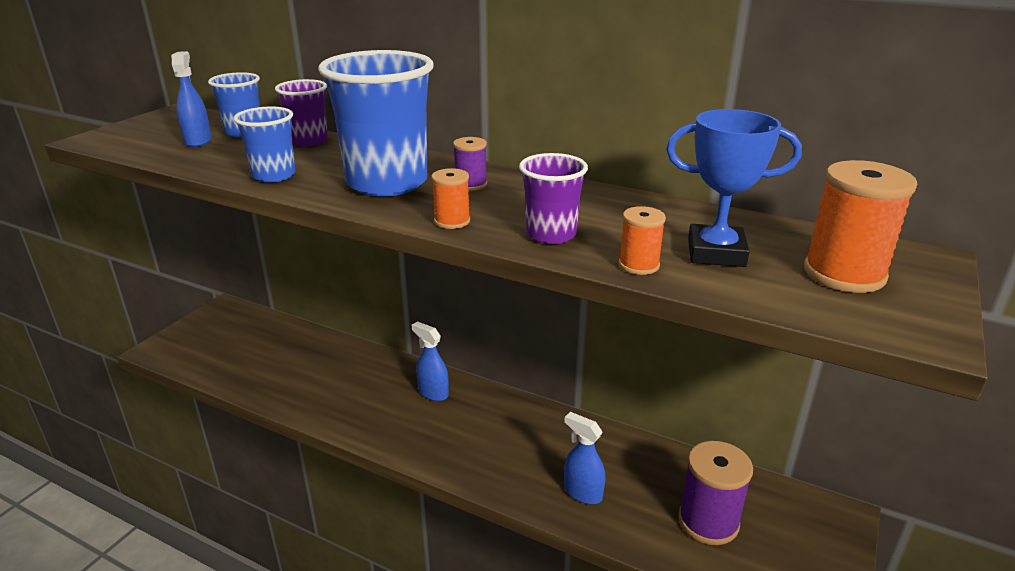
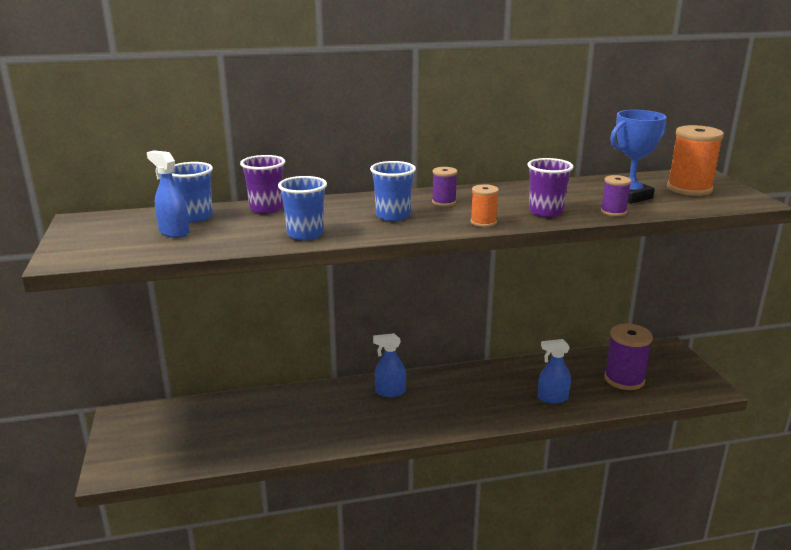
camera: 40 degrees left, 5 degrees down
blue cup [318,50,434,197] -> blue cup [370,161,416,221], size x0.54
orange spool [619,206,666,275] -> purple spool [601,175,631,216]

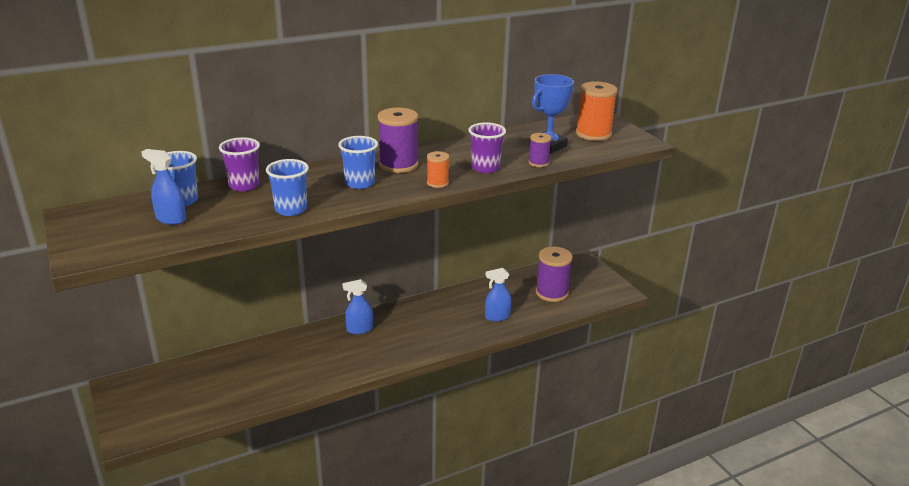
camera: 15 degrees left, 5 degrees up
purple spool [432,167,458,206] -> purple spool [378,108,418,173], size x1.86

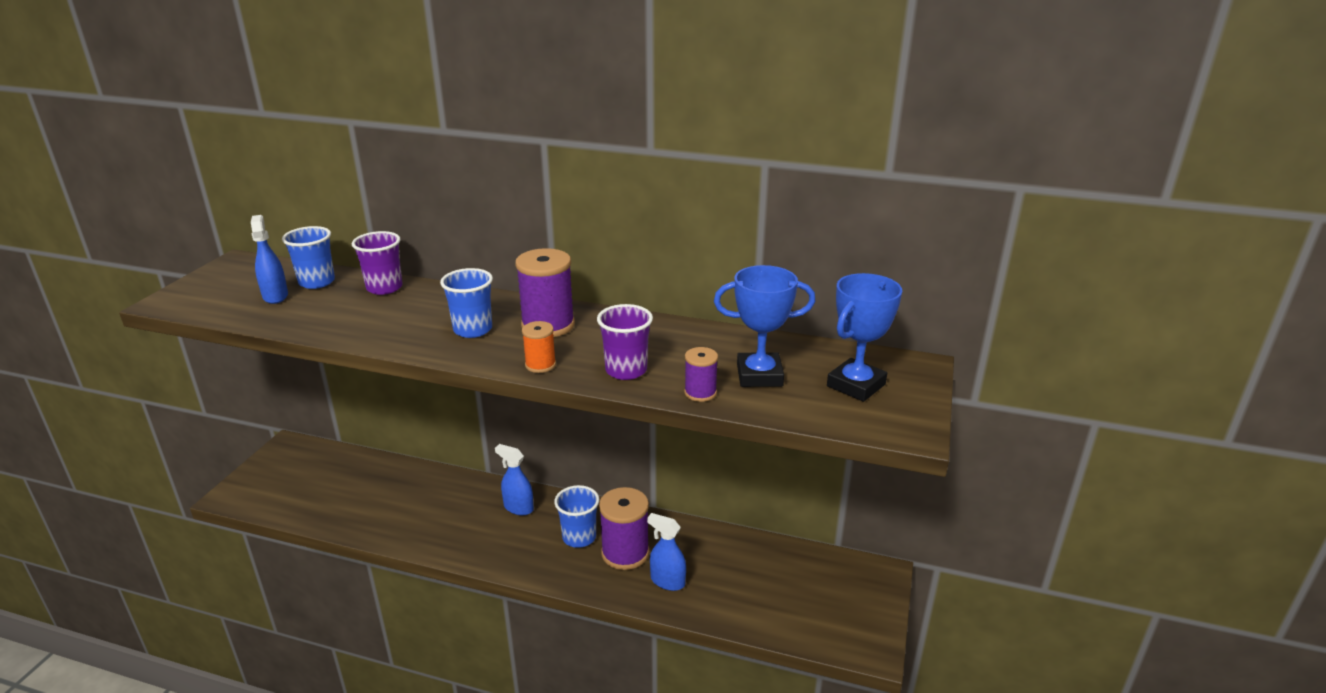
camera: 45 degrees right, 0 degrees up
blue cup [266,159,309,216] -> blue cup moved to [554,485,599,548]
purple spool [536,247,573,302] -> purple spool moved to [599,487,649,570]
orange spool [576,81,618,141] -> blue trophy [827,273,902,402]

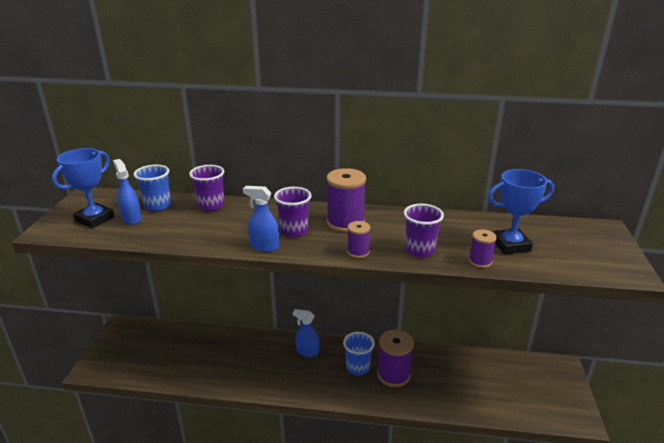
camera: 10 degrees left, 0 degrees up
blue cup [440,268,493,338] -> purple cup [274,187,312,237]
orange spool [522,321,556,373] -> purple spool [347,221,371,258]
blue spray bottle [647,513,686,591] -> blue spray bottle moved to [243,186,279,252]
blue trophy [827,273,902,402] -> blue trophy moved to [52,148,114,228]

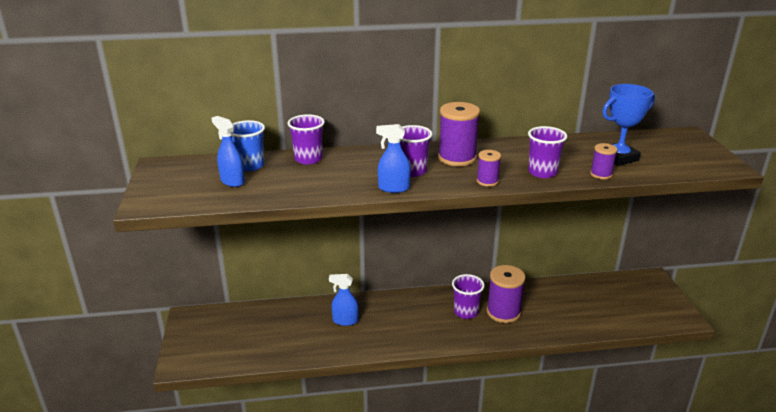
camera: 15 degrees left, 0 degrees up
blue trophy [52,148,114,228] -> none
blue spray bottle [293,309,319,357] -> blue spray bottle moved to [329,274,359,326]
blue cup [343,332,375,375] -> purple cup [452,274,485,319]

